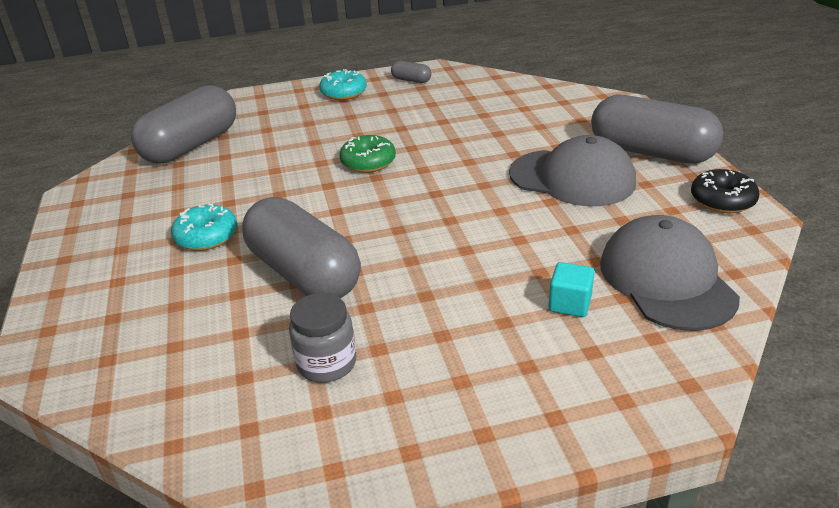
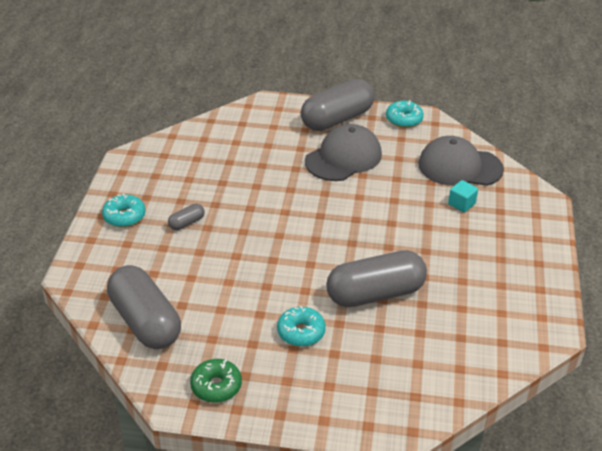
camera: 70 degrees left, 5 degrees up
grey jar [289,293,356,383] -> none
green donut [339,135,396,173] -> green donut moved to [190,359,242,403]
grey capsule [391,61,431,83] -> grey capsule moved to [168,204,205,230]
black donut [691,169,759,213] -> turquoise donut [386,100,424,128]

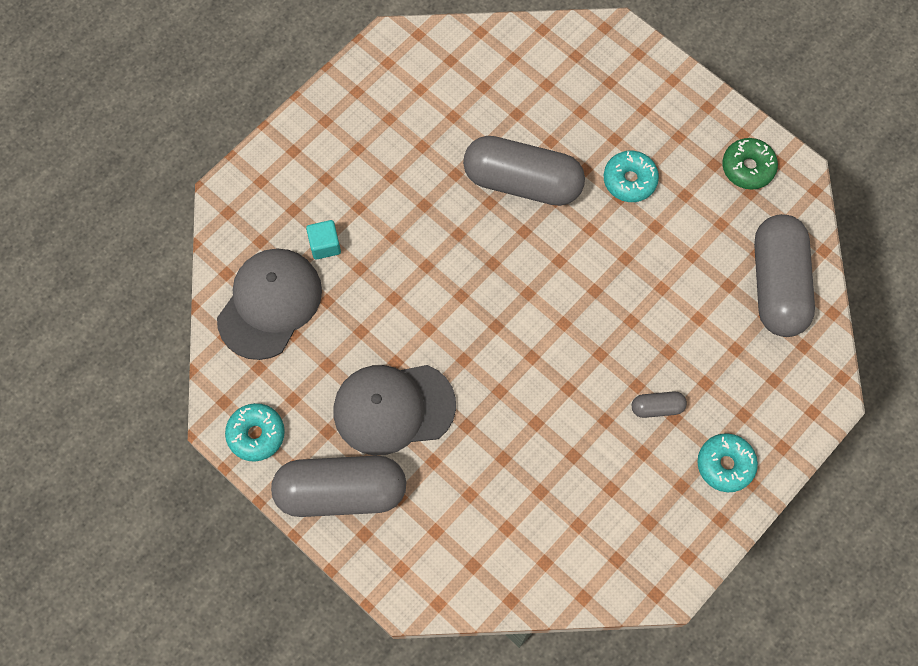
camera: 145 degrees left, 30 degrees up
grey cap [418,136,504,186] -> grey cap turned 105 degrees counterclockwise [217,249,322,360]

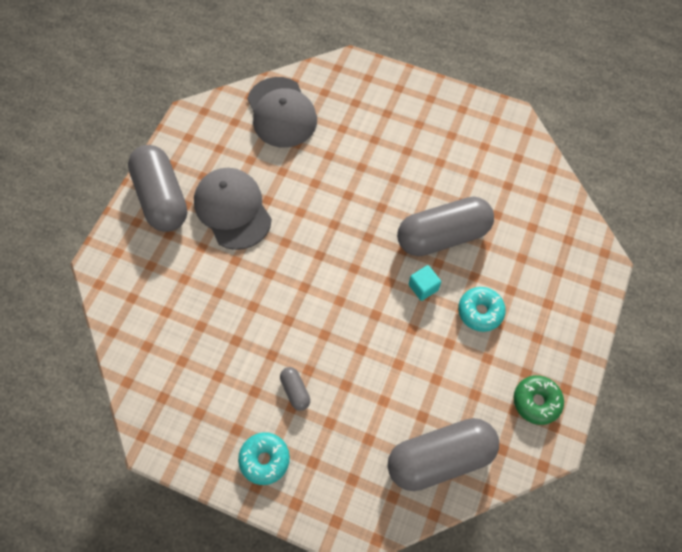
camera: 70 degrees right, 5 degrees down
grey cap [217,249,322,360] -> grey cap turned 60 degrees clockwise [247,77,317,148]
turquoise donut [225,403,285,462] -> none
turquoise cube [306,220,341,260] -> turquoise cube moved to [409,265,441,301]
grey capsule [463,136,585,206] -> grey capsule turned 75 degrees clockwise [397,197,494,256]

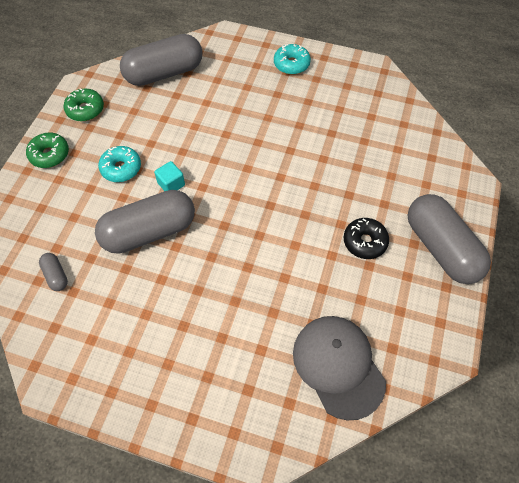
camera: 175 degrees right, 5 degrees down
grey cap [194,168,272,250] -> black donut [344,218,389,259]
grey capsule [280,367,310,411] -> grey capsule moved to [39,253,68,291]
none -> green donut [26,133,69,168]

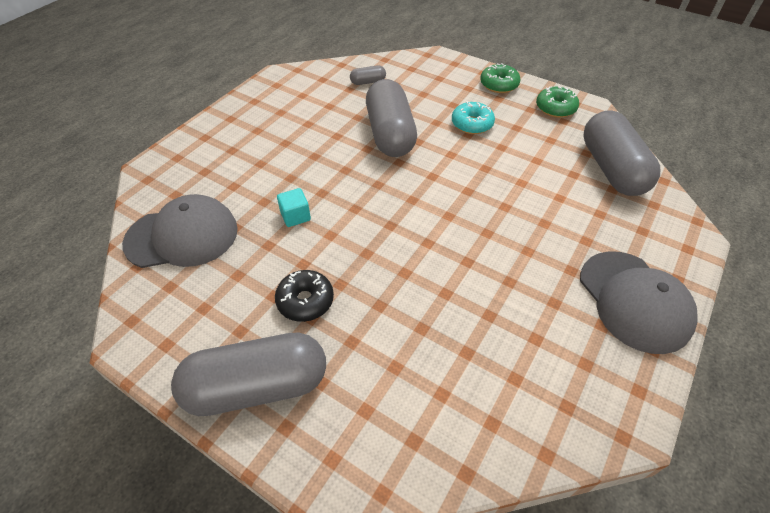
camera: 105 degrees right, 10 degrees down
turquoise cube [154,161,185,191] -> turquoise cube moved to [277,188,311,227]
turquoise donut [274,44,311,75] -> grey cap [580,251,698,354]

